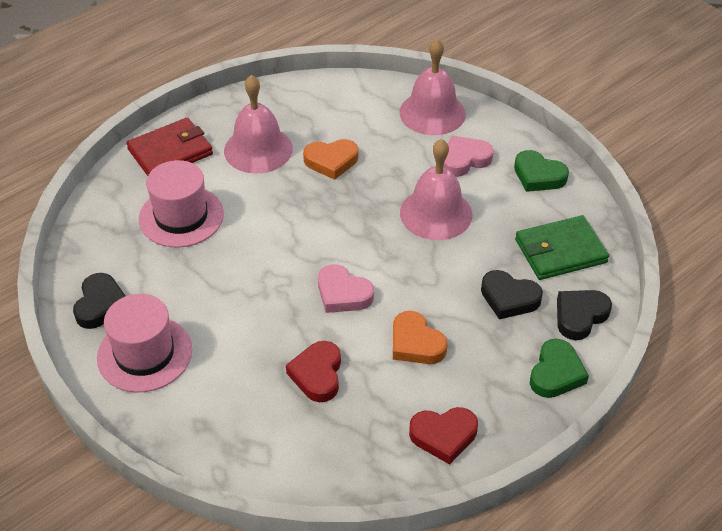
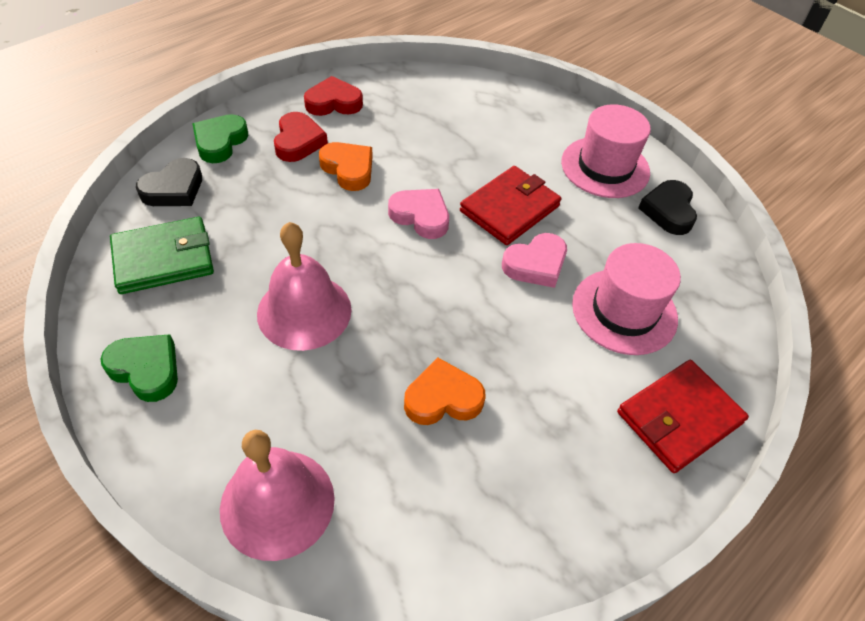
camera: 175 degrees right, 5 degrees up
pink bell [224,75,293,174] -> none
red heart [286,341,341,402] -> red heart moved to [274,112,328,162]
pink heart [444,136,494,177] -> pink heart moved to [502,233,567,288]
black heart [481,270,543,319] -> none
none -> red wallet [460,166,562,245]

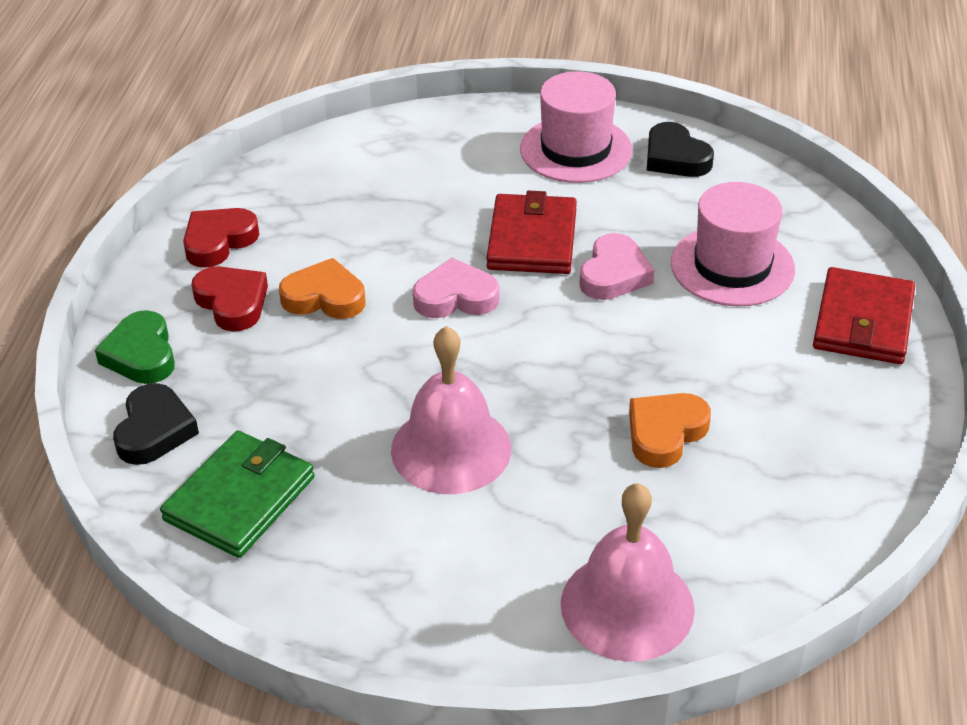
camera: 35 degrees left, 10 degrees down
green heart [100,334,178,402] -> none

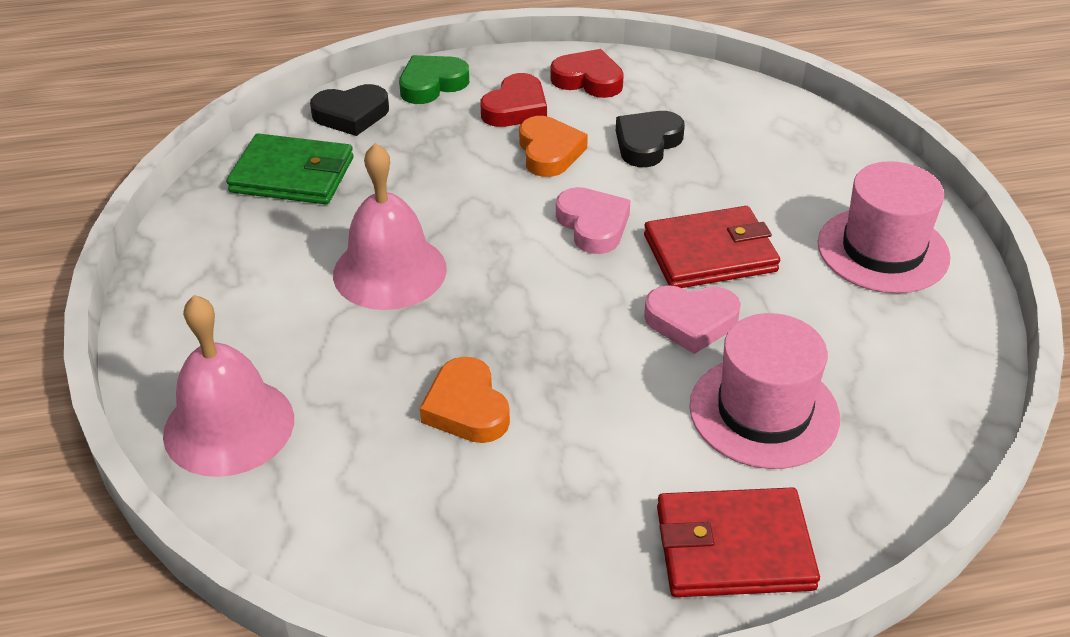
camera: 70 degrees right, 0 degrees up
orange heart [629,393,711,468] -> orange heart turned 135 degrees counterclockwise [420,357,510,443]
black heart [647,122,714,177] -> black heart moved to [616,111,685,167]

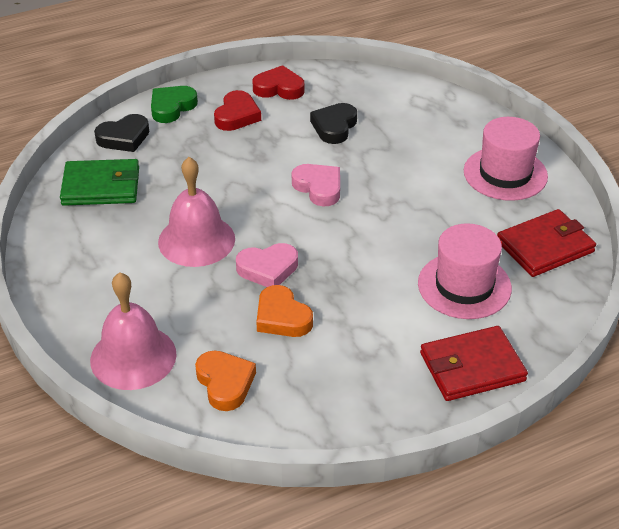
camera: 15 degrees left, 0 degrees up
orange heart [519,116,588,177] -> orange heart moved to [195,350,256,411]
red wallet [644,206,780,288] -> red wallet moved to [497,209,596,277]
pink heart [644,285,741,354] -> pink heart moved to [236,243,298,287]

